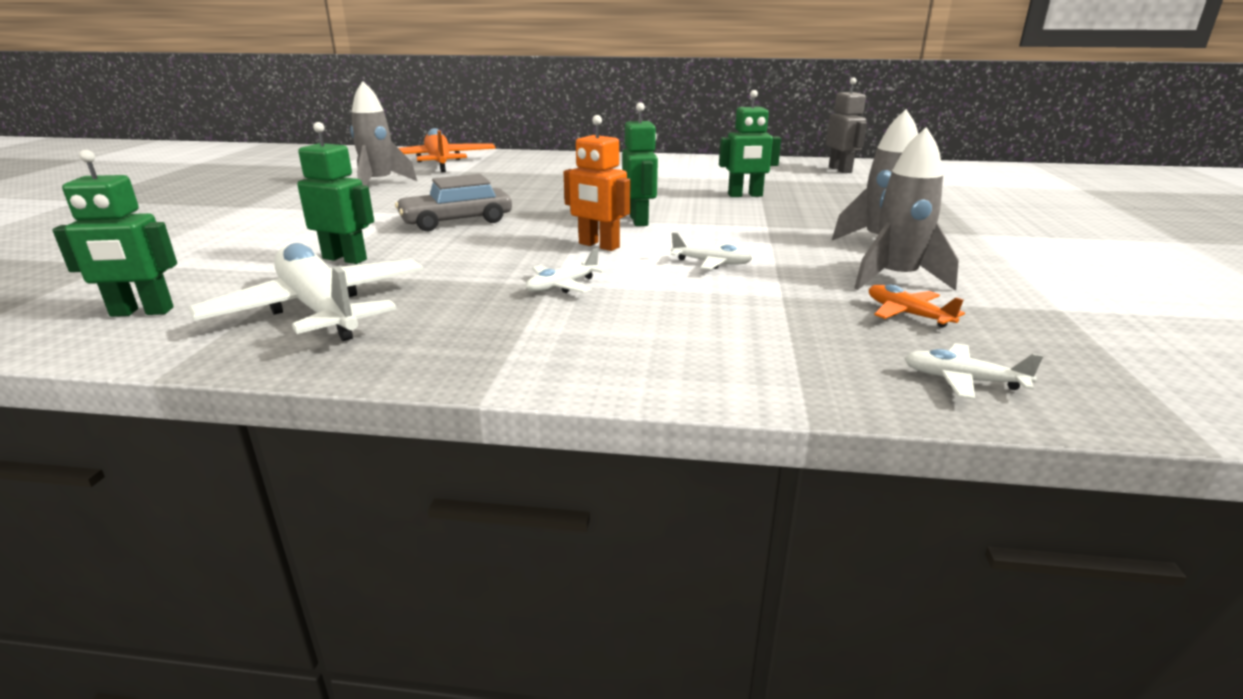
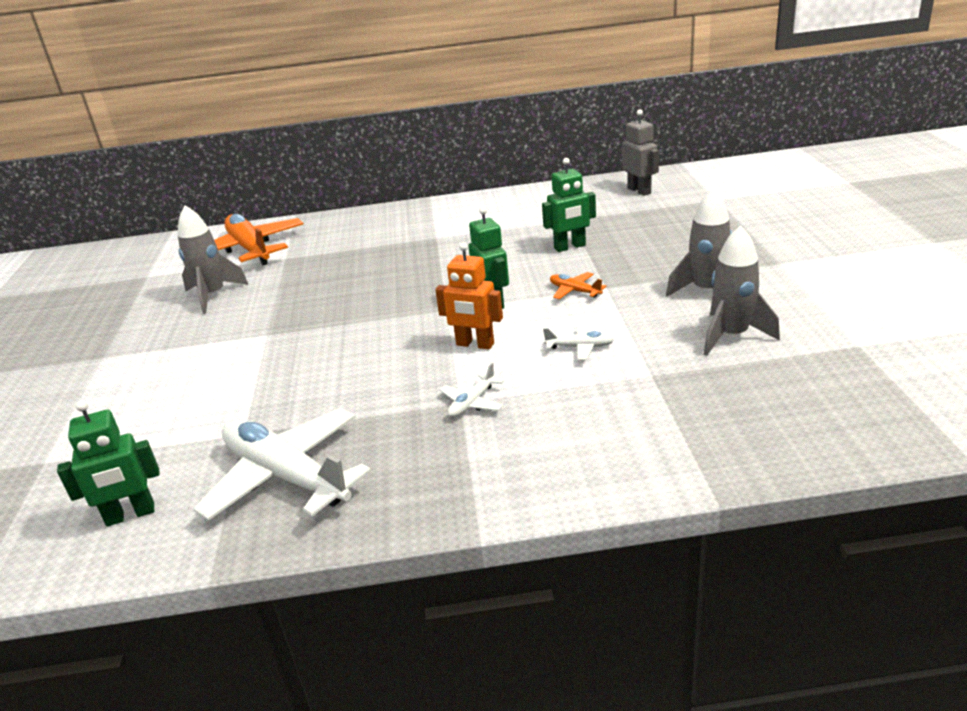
camera: 10 degrees left, 5 degrees up
green robot [297,122,374,264] -> none
grey car [395,174,512,231] -> none
orange plane [869,284,965,328] -> orange plane moved to [550,272,607,299]
white plane [904,343,1043,400] -> none

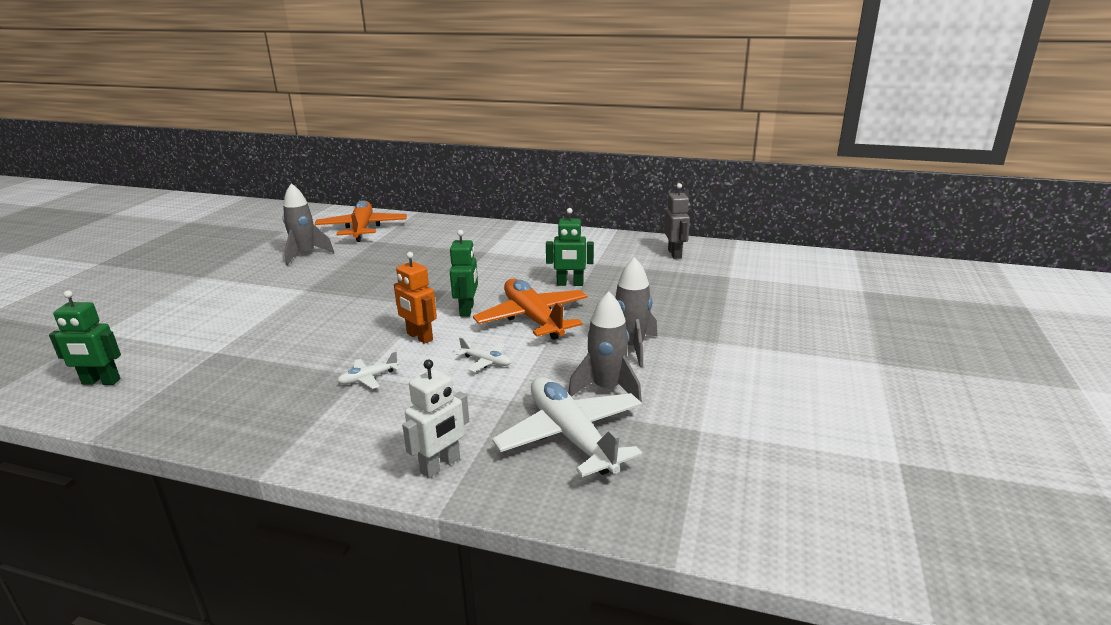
camera: 20 degrees right, 5 degrees down
white plane [193,408,371,521] -> white plane moved to [492,377,642,477]
orange plane [550,272,607,299] -> orange plane [473,279,588,340], size x2.31
none -> white robot [402,359,469,478]

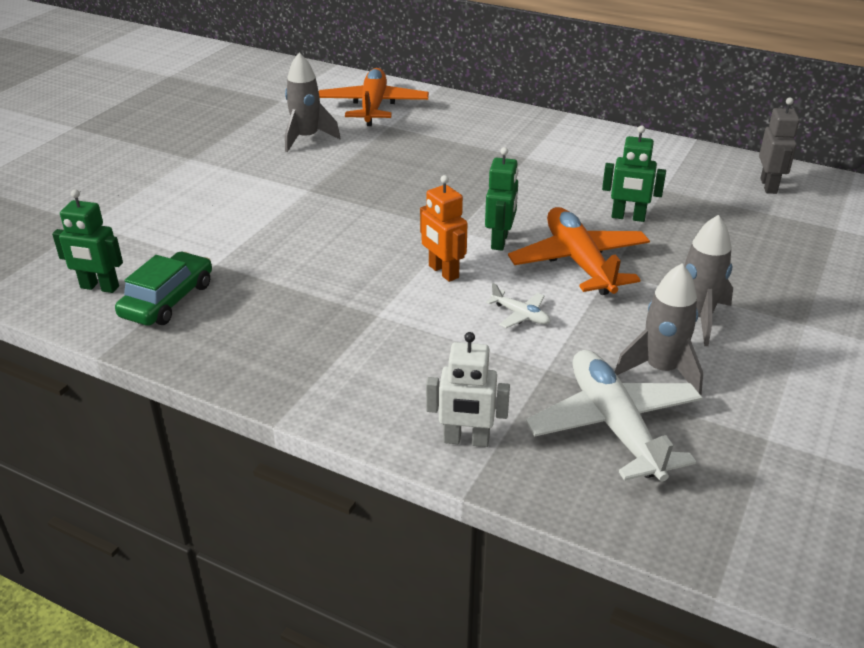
camera: 10 degrees right, 10 degrees up
white plane [337,352,400,389] -> none
white robot [402,359,469,478] -> white robot turned 45 degrees clockwise [426,332,510,447]
none -> green car [115,252,212,326]

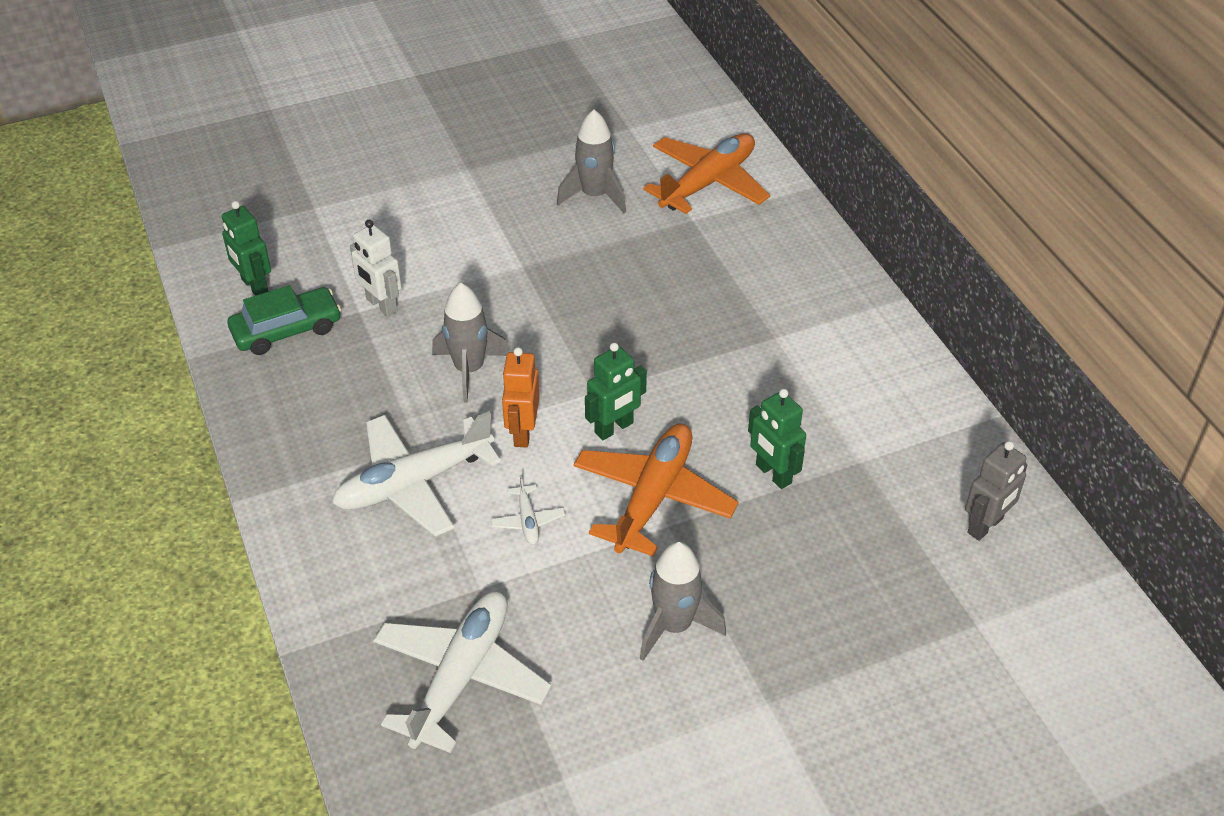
camera: 40 degrees right, 10 degrees up
white robot [426,332,510,447] -> white robot moved to [350,220,402,317]
grey rocket [615,264,703,395] -> grey rocket moved to [432,283,509,403]
none -> white plane [332,411,501,537]

